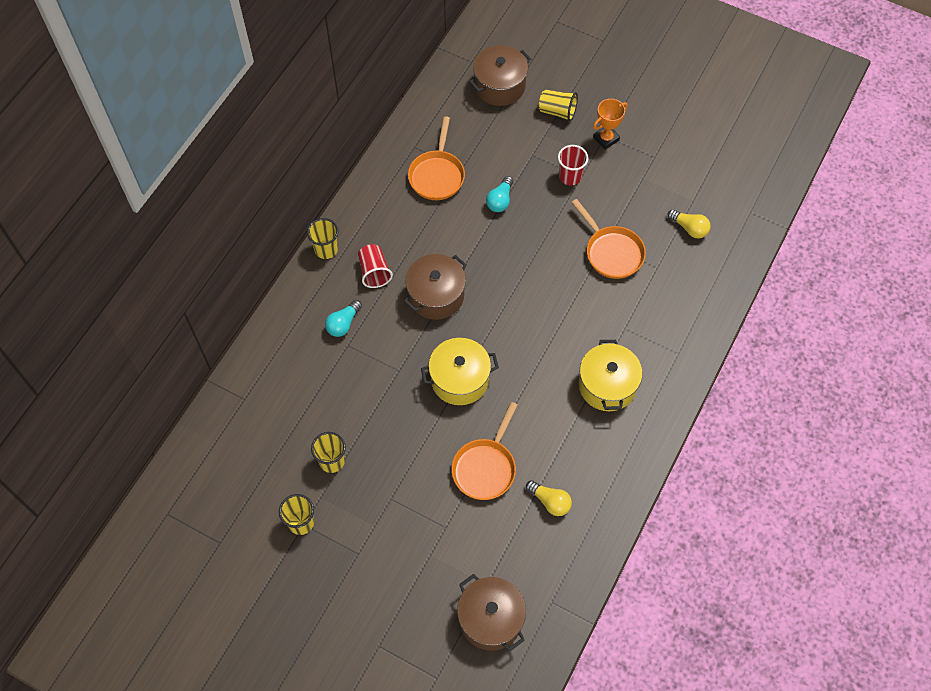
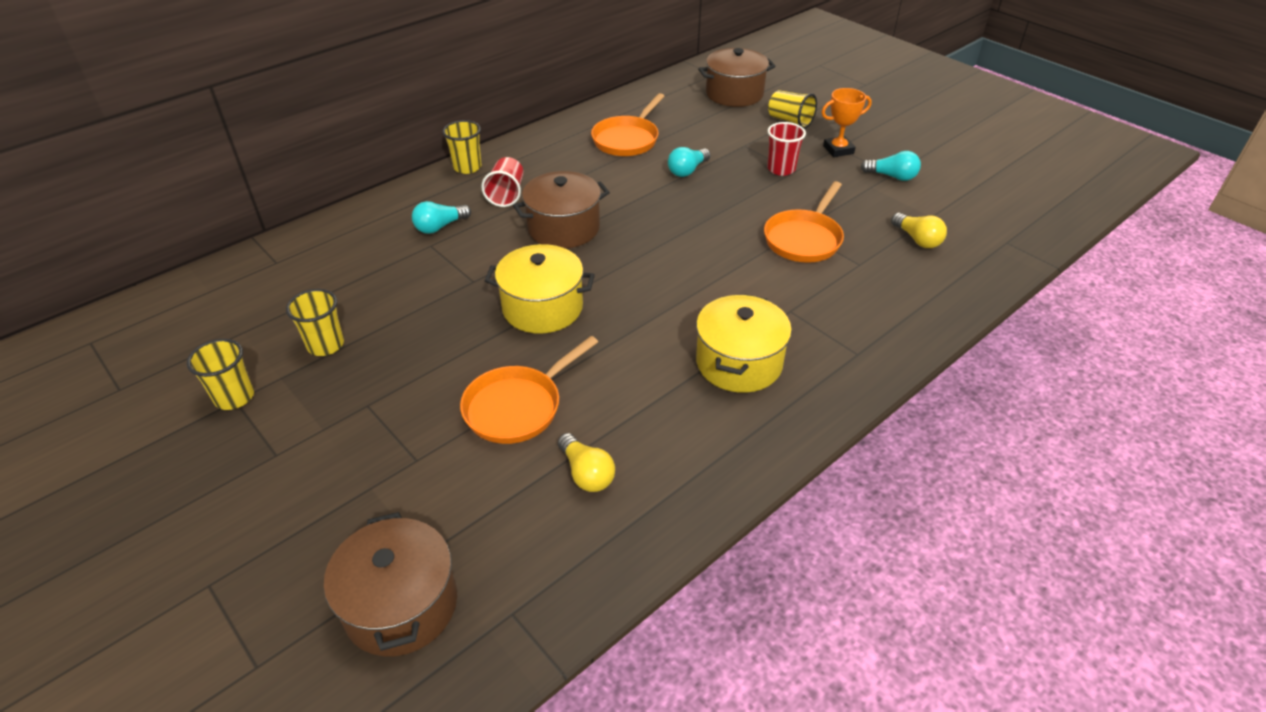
camera: 20 degrees right, 20 degrees down
orange pan [571,199,646,279] -> orange pan turned 45 degrees clockwise [764,181,844,263]
none -> turquoise light bulb [861,151,921,181]

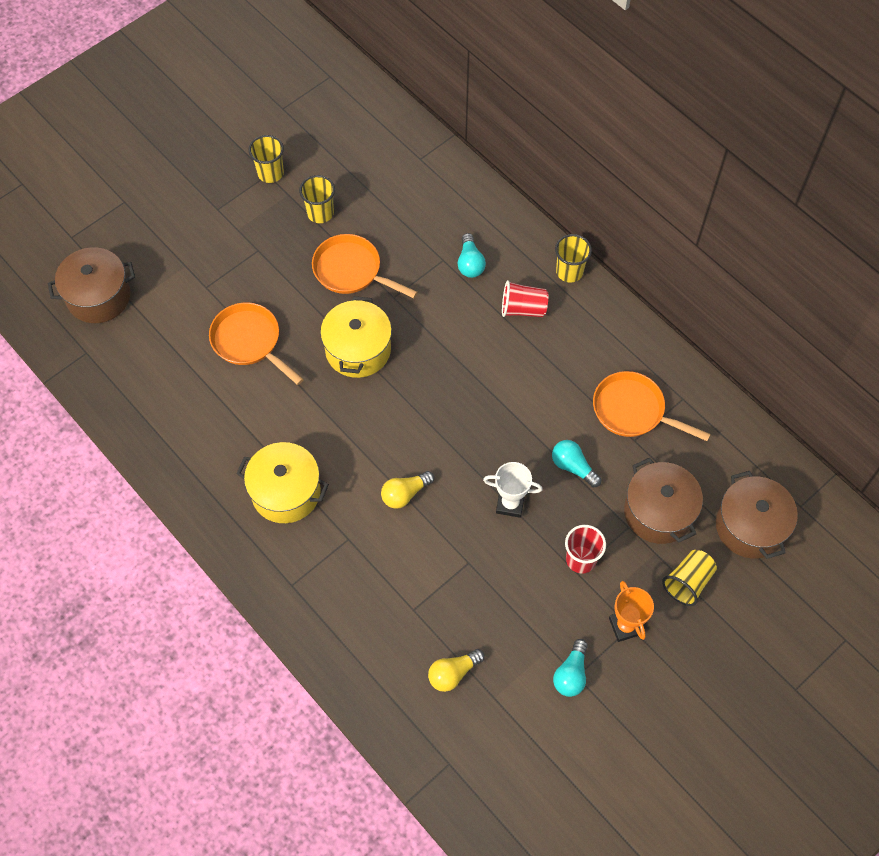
camera: 90 degrees right, 20 degrees up
turquoise light bulb [412,201,471,234] -> turquoise light bulb turned 150 degrees counterclockwise [458,233,486,278]
brown pot [513,171,610,248] -> brown pot moved to [624,458,703,544]
yellow light bulb [558,433,615,492] -> yellow light bulb moved to [381,471,434,509]
orange pan [764,181,844,263] -> orange pan moved to [312,234,418,298]
none -> white trophy [483,462,543,518]

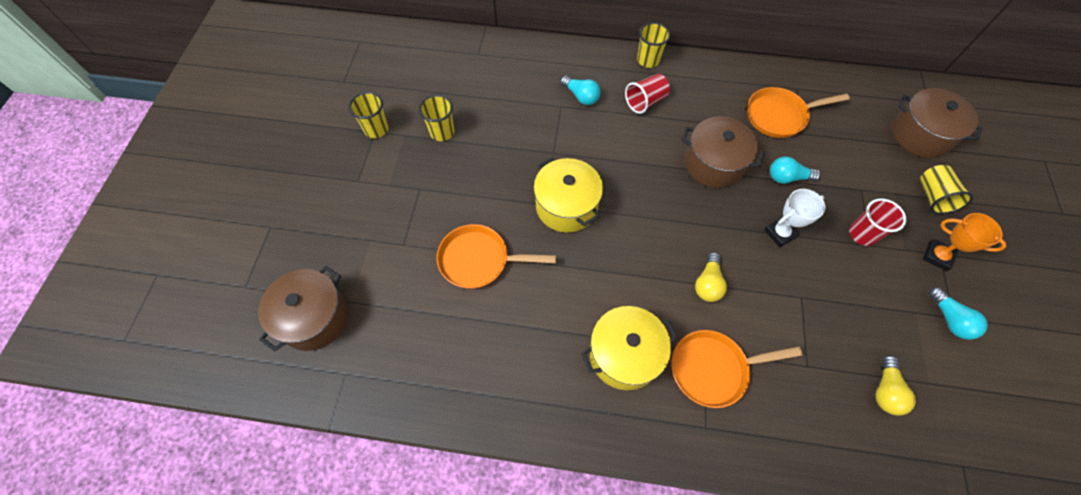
camera: 40 degrees left, 0 degrees up
orange pan [312,234,418,298] -> orange pan moved to [671,330,803,408]
brown pot [624,458,703,544] -> brown pot moved to [681,116,765,188]

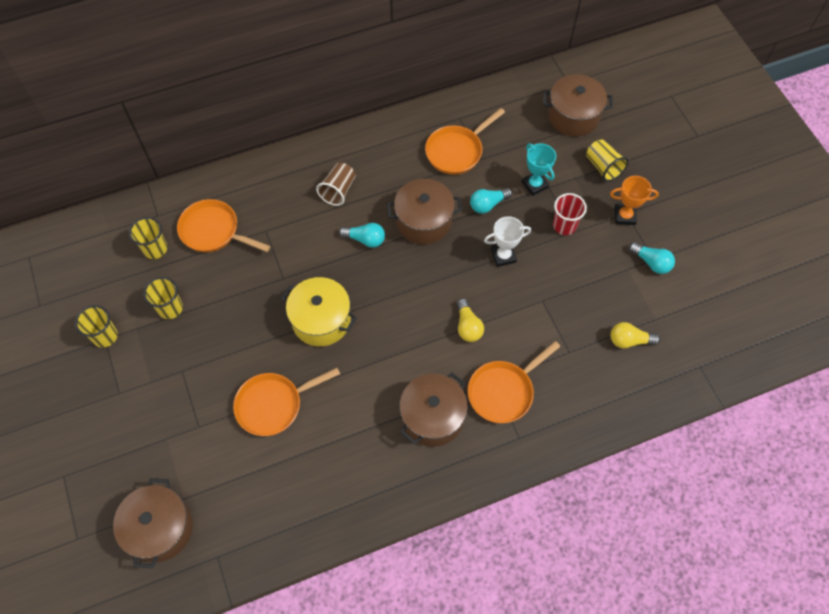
camera: 30 degrees left, 0 degrees up
turquoise light bulb [561,76,600,105] -> turquoise light bulb moved to [339,223,385,248]
yellow pot [581,306,678,390] -> brown pot [400,373,468,447]
red cup [625,74,670,114] -> brown cup [316,163,356,206]
yellow cup [637,22,671,68] -> yellow cup moved to [129,217,167,259]
white trophy [764,189,825,247] -> white trophy turned 45 degrees clockwise [484,216,531,267]
yellow light bulb [876,355,916,415] -> yellow light bulb turned 105 degrees clockwise [611,322,660,349]
none -> orange pan [177,199,271,252]
none -> turquoise trophy [522,143,556,196]

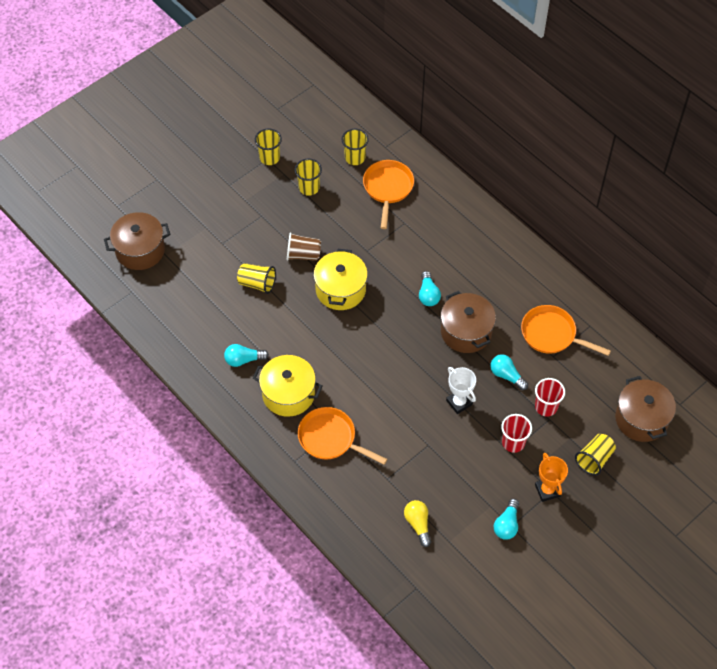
camera: 70 degrees right, 5 degrees down
orange pan [233,368,340,436] -> yellow cup [237,263,276,294]
brown cup [316,163,356,206] -> brown cup moved to [287,232,321,261]
brown pot [400,373,468,447] -> yellow pot [253,355,322,417]
yellow light bulb [457,299,484,342] -> none
turquoise trophy [522,143,556,196] -> red cup [535,378,565,417]
none -> turquoise light bulb [224,344,269,367]

